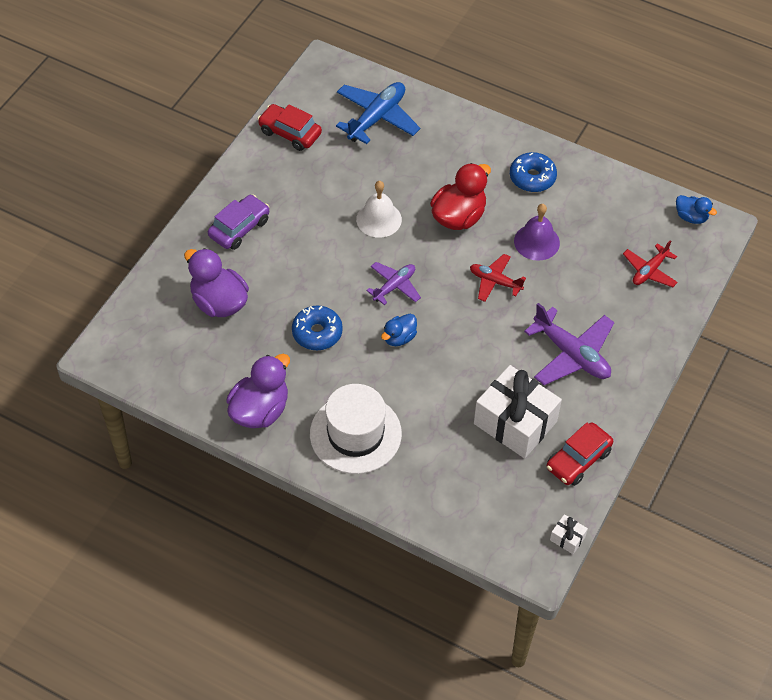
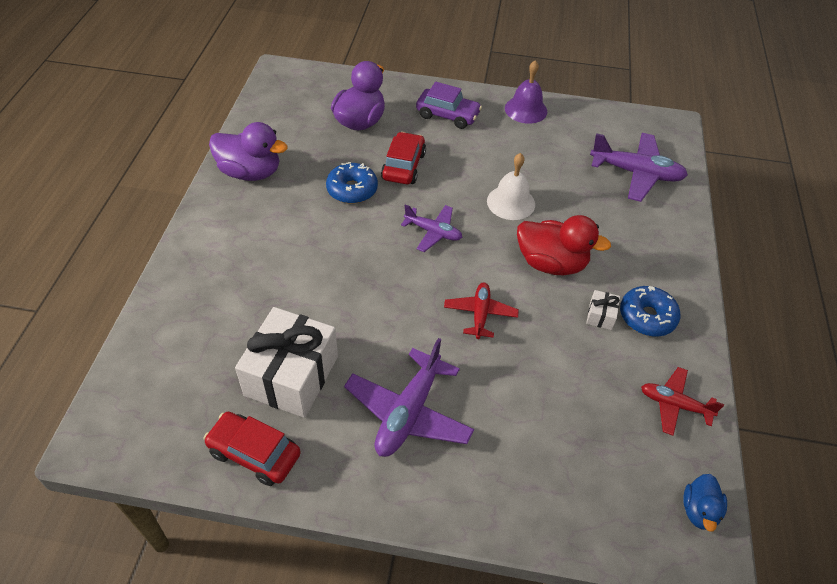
camera: 70 degrees right, 5 degrees down
red car [258,104,322,151] -> red car moved to [381,132,426,184]
white hat [310,384,402,474] -> none
blue plane [336,82,420,144] -> purple plane [590,133,688,202]
blue duck [381,314,417,346] -> none
purple bell [514,204,560,261] -> purple bell moved to [505,60,547,124]
white gift [550,514,588,554] -> white gift moved to [586,290,620,330]
red plane [623,240,678,287] -> red plane moved to [641,367,724,436]

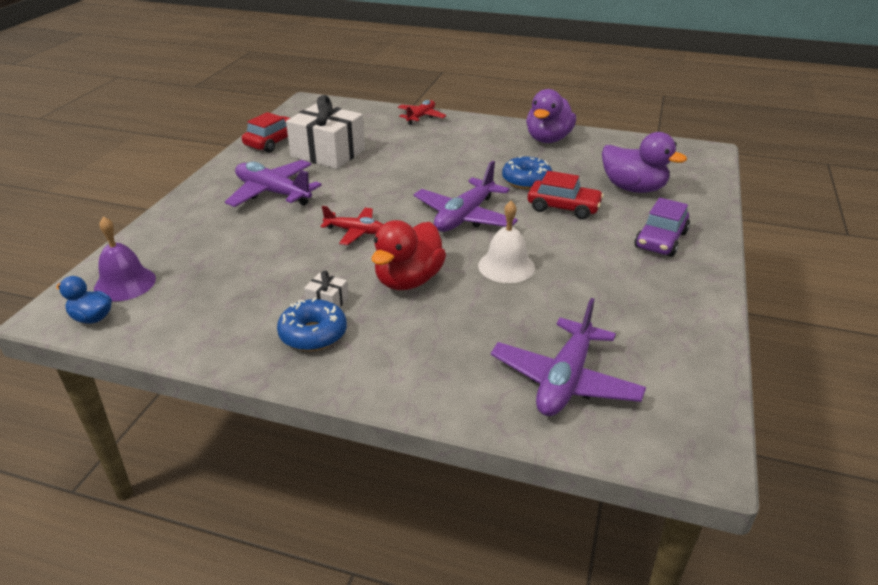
camera: 100 degrees right, 15 degrees down
purple plane [401,204,462,252] -> purple plane [414,161,518,232], size x1.65
purple bell [505,60,547,124] -> purple bell moved to [94,216,156,302]
red plane [641,367,724,436] -> red plane moved to [398,100,447,125]

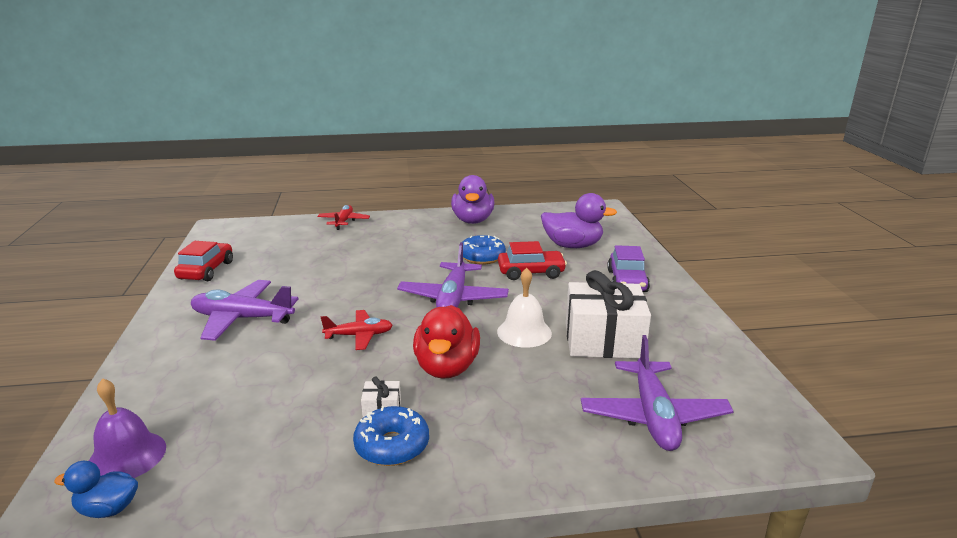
camera: 25 degrees left, 10 degrees down
white gift [286,95,365,169] -> white gift moved to [566,270,651,358]

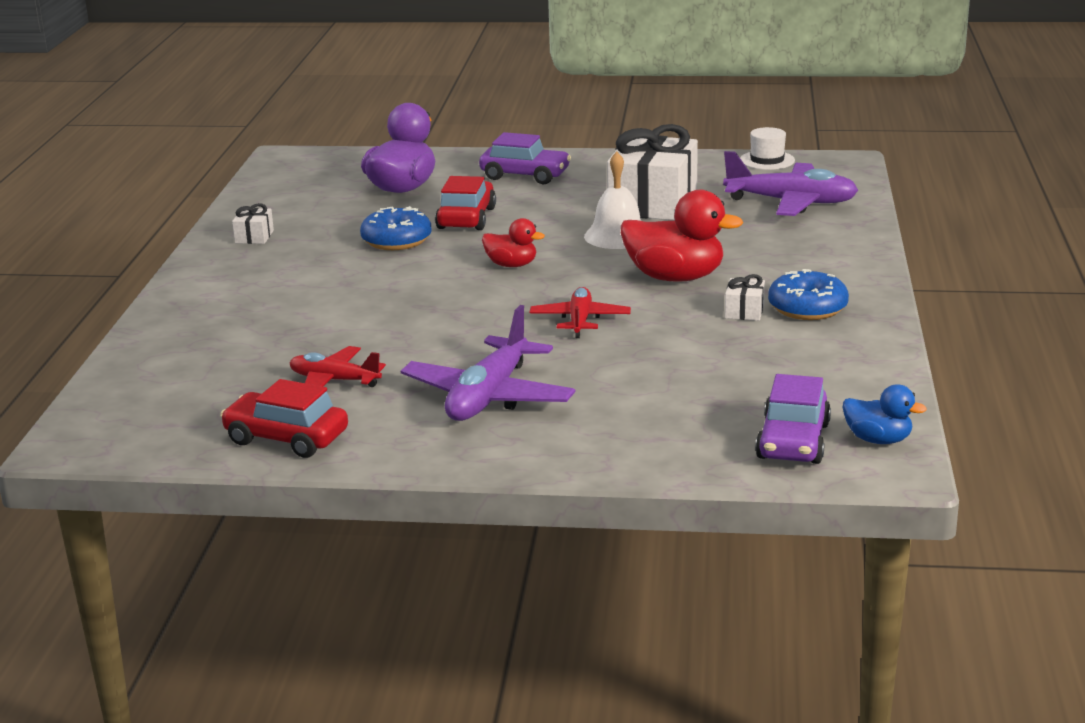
camera: 75 degrees left, 0 degrees up
blue duck [54,461,138,518] -> blue duck turned 75 degrees counterclockwise [843,384,927,444]
purple bell [89,378,166,478] -> purple car [755,374,831,464]
red plane [317,205,370,230] -> red plane moved to [290,346,386,387]
purple plane [397,242,509,307] -> red duck [482,218,545,267]
purple duck [451,175,494,224] -> white gift [232,203,274,244]
none -> white hat [740,127,795,170]

